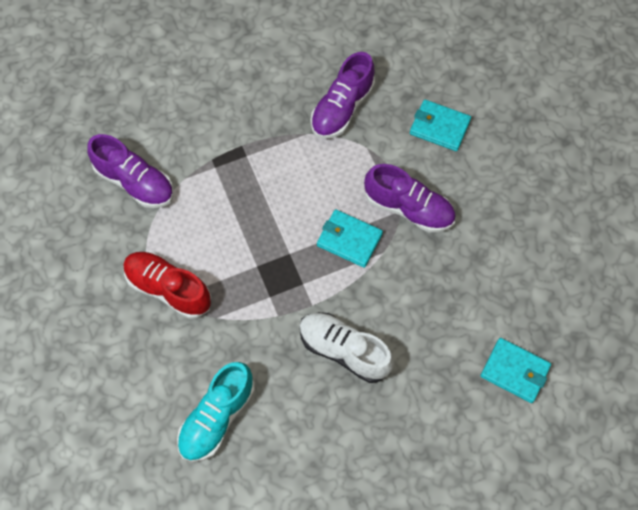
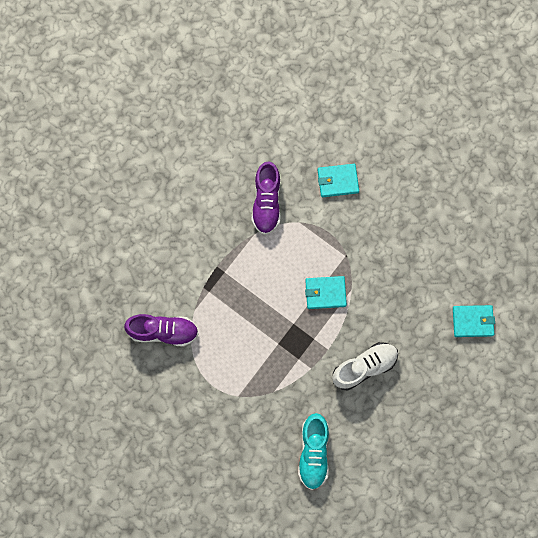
camera: 30 degrees left, 10 degrees up
red shoe [123,252,211,319] -> none
white shoe [299,312,394,383] -> white shoe turned 150 degrees clockwise [333,342,398,391]
purple shoe [364,164,456,232] -> none

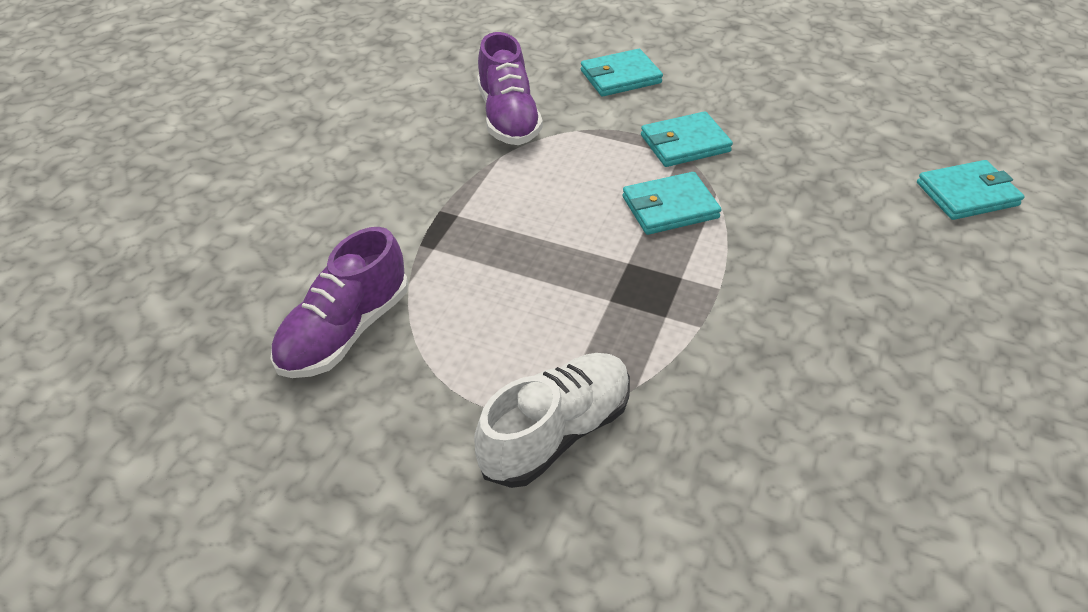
camera: 15 degrees left, 30 degrees down
purple shoe [124,314,199,347] -> purple shoe turned 135 degrees clockwise [271,227,408,378]
turquoise shoe [298,413,329,490] -> none
white shoe [333,342,398,391] -> white shoe moved to [474,353,630,488]
none -> turquoise wallet [641,111,733,167]

